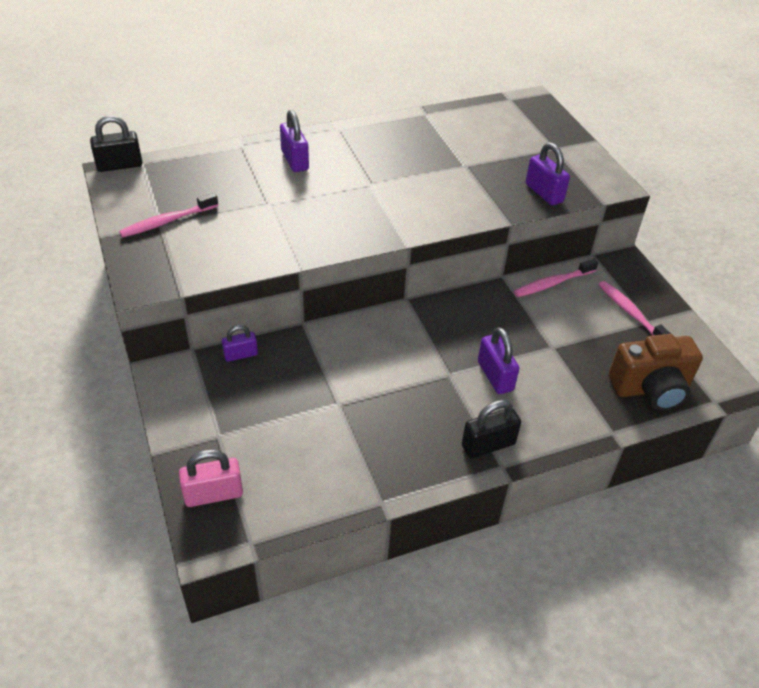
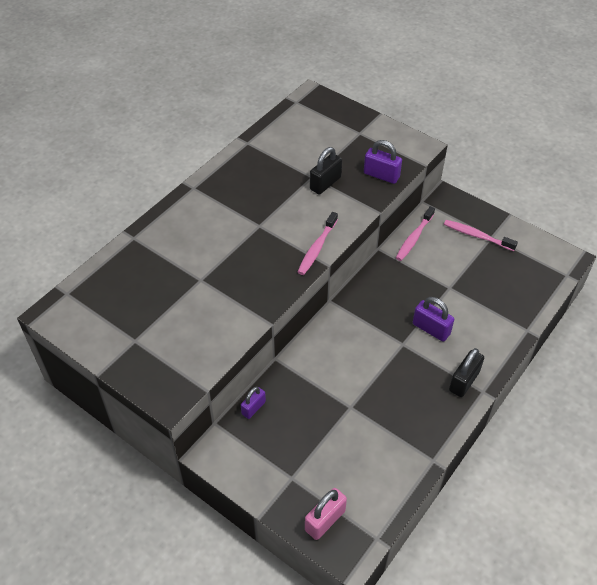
camera: 30 degrees left, 5 degrees up
black padlock [90,116,142,172] -> black padlock moved to [310,147,342,194]
pink toothbrush [119,193,218,238] -> pink toothbrush moved to [298,212,338,275]
purple padlock [280,110,309,172] -> none
brown camera [609,334,703,411] -> none

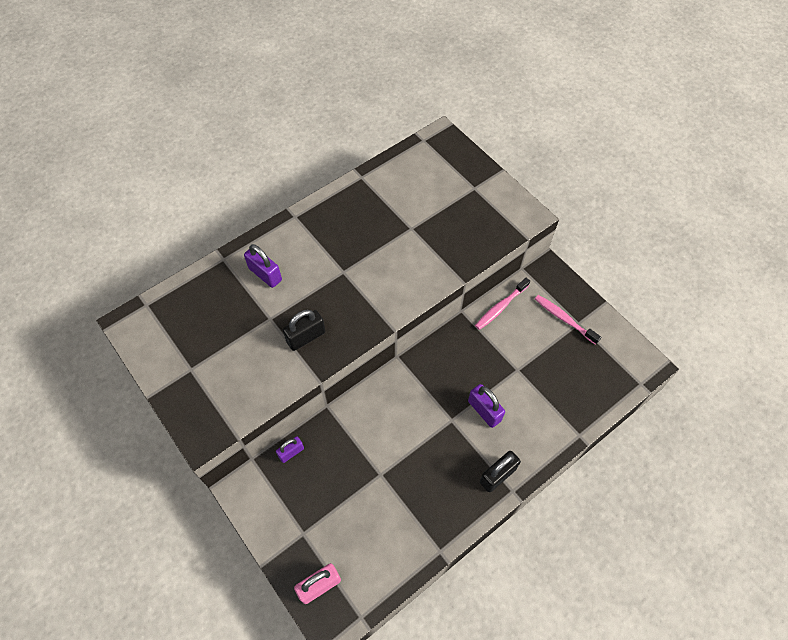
camera: 15 degrees right, 10 degrees up
pink toothbrush [298,212,338,275] -> none
black padlock [310,147,342,194] -> black padlock moved to [283,310,325,351]
purple padlock [364,140,402,184] -> purple padlock moved to [244,244,282,288]

